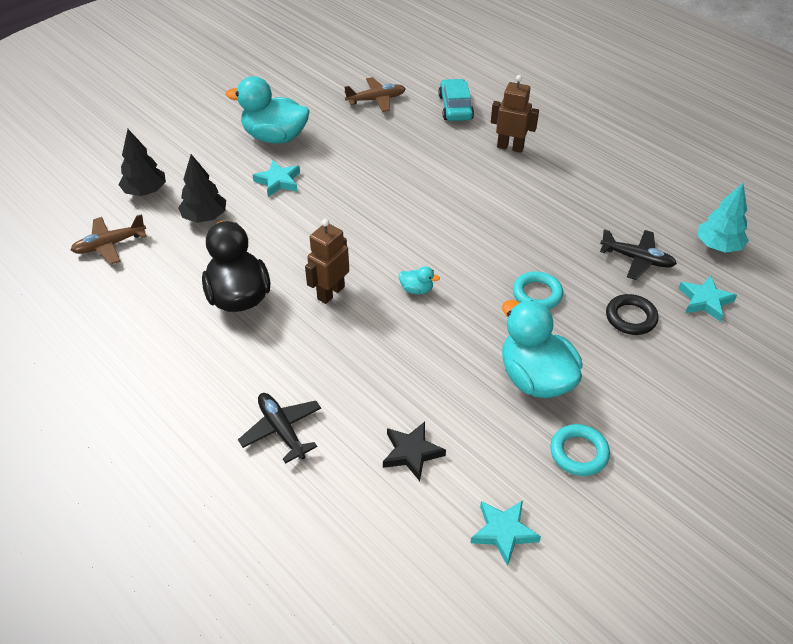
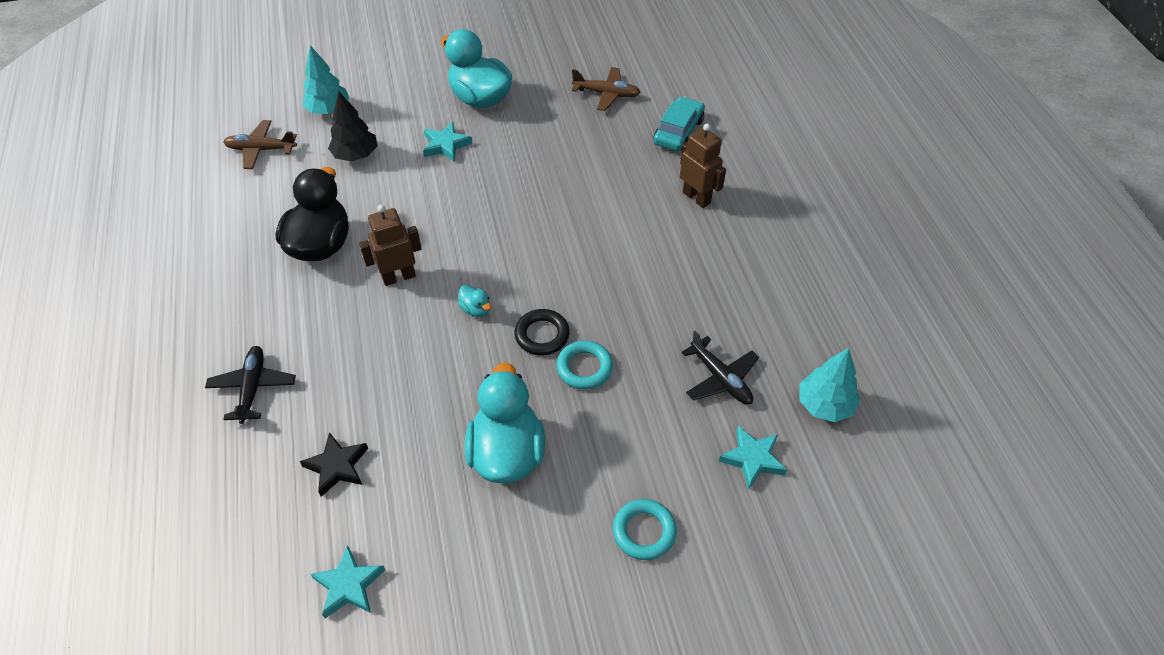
camera: 30 degrees right, 5 degrees up
black tree [119,129,166,196] -> turquoise tree [302,45,350,114]
turquoise ring [550,424,610,476] -> turquoise ring moved to [613,499,677,560]
black ring [606,294,658,335] -> black ring moved to [515,309,570,356]

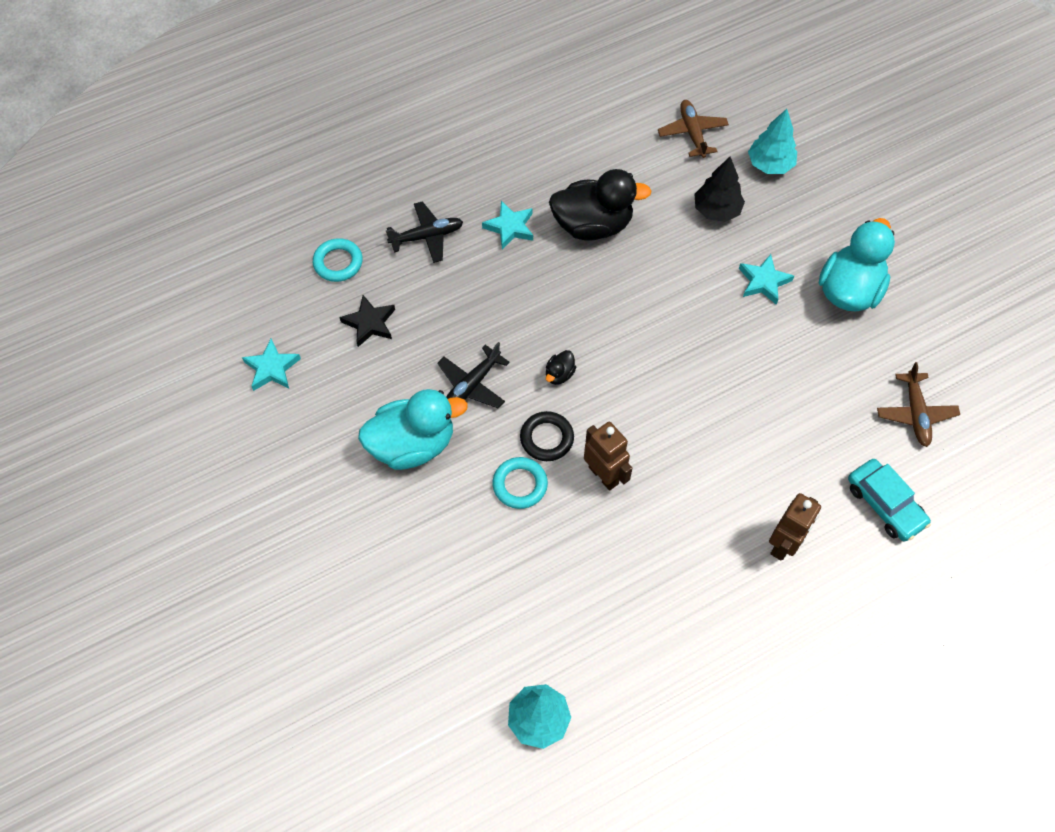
camera: 75 degrees right, 10 degrees up
brown robot [359,205,422,286] -> brown robot moved to [584,422,632,491]
turquoise duck [458,285,491,317] -> black duck [546,350,576,385]
turquoise ring [613,499,677,560] -> turquoise ring moved to [313,238,363,282]
turquoise car [654,96,705,151] -> turquoise car turned 45 degrees clockwise [848,459,931,541]
black plane [681,331,759,405] -> black plane moved to [437,342,510,409]
turquoise star [719,426,787,490] -> turquoise star moved to [482,201,533,249]

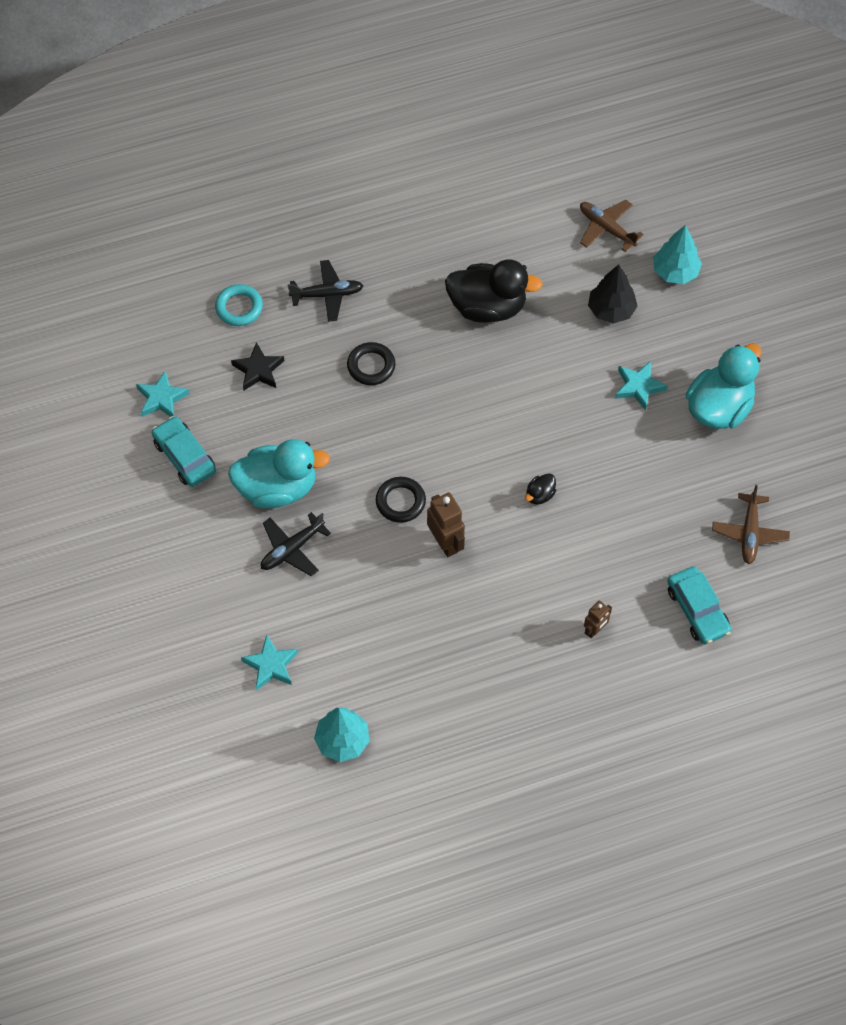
camera: 10 degrees right, 0 degrees up
black plane [437,342,510,409] -> black plane moved to [261,512,331,576]
turquoise star [482,201,533,249] -> turquoise star moved to [241,635,298,690]
turquoise ring [493,457,548,509] -> none
black duck [546,350,576,385] -> black duck moved to [525,474,556,505]
brown plane [658,100,729,158] -> brown plane turned 45 degrees counterclockwise [580,200,644,252]
brown robot [769,493,821,561] -> brown robot [584,601,612,638], size x0.61
none -> turquoise car [152,416,216,487]
none -> black ring [347,342,395,385]

